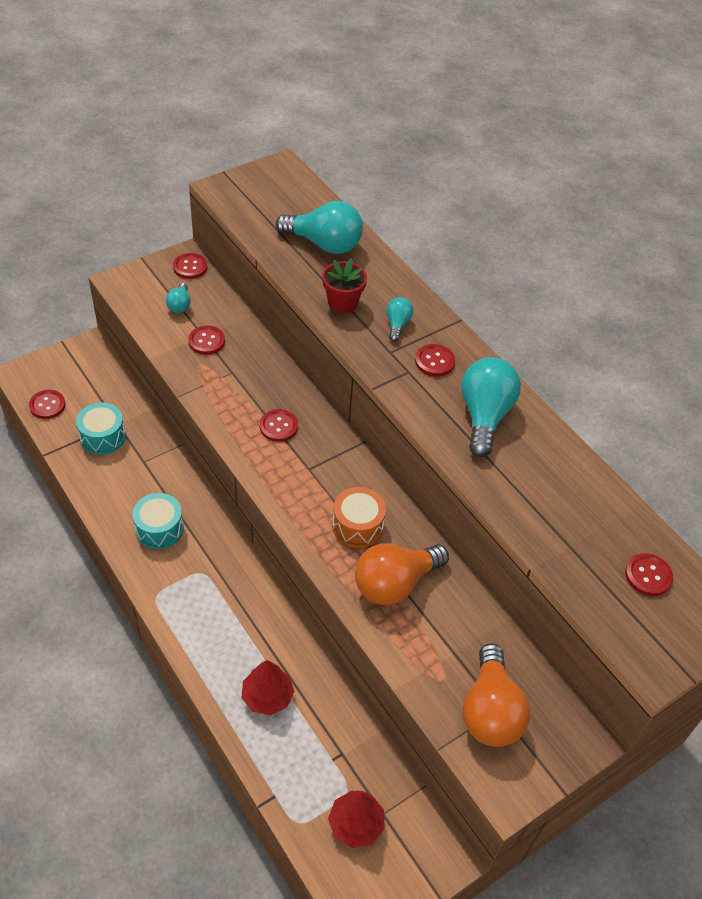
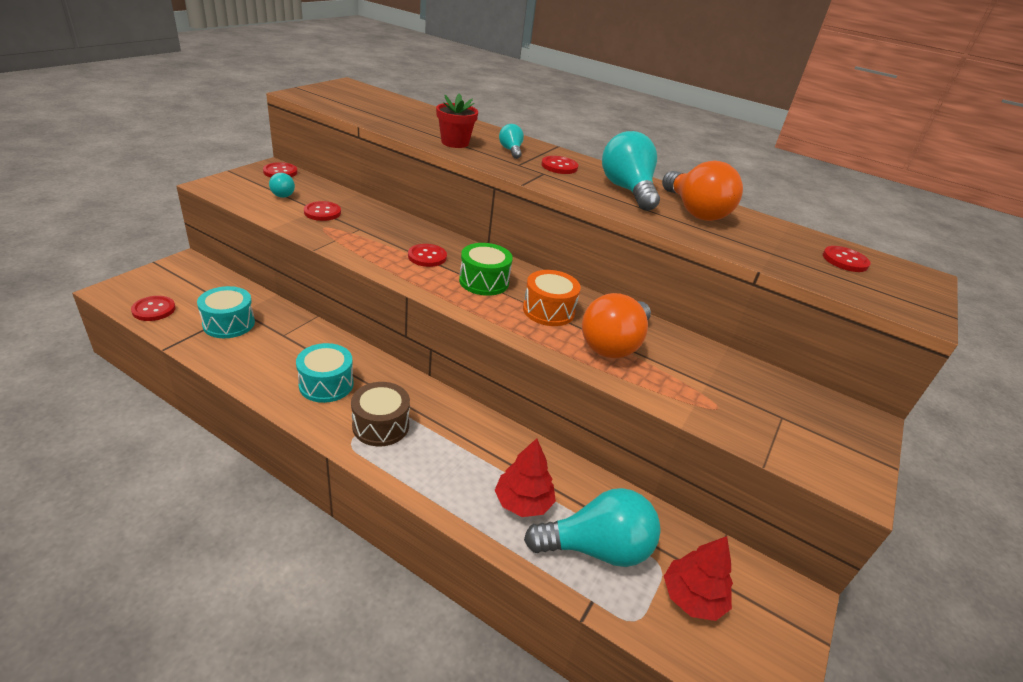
camera: 25 degrees left, 15 degrees down
turquoise light bulb [276,201,363,254] -> turquoise light bulb moved to [524,488,661,567]
orange light bulb [462,644,530,747] -> orange light bulb moved to [662,160,743,221]
none -> brown drum [351,382,410,446]
none -> green drum [459,243,513,296]

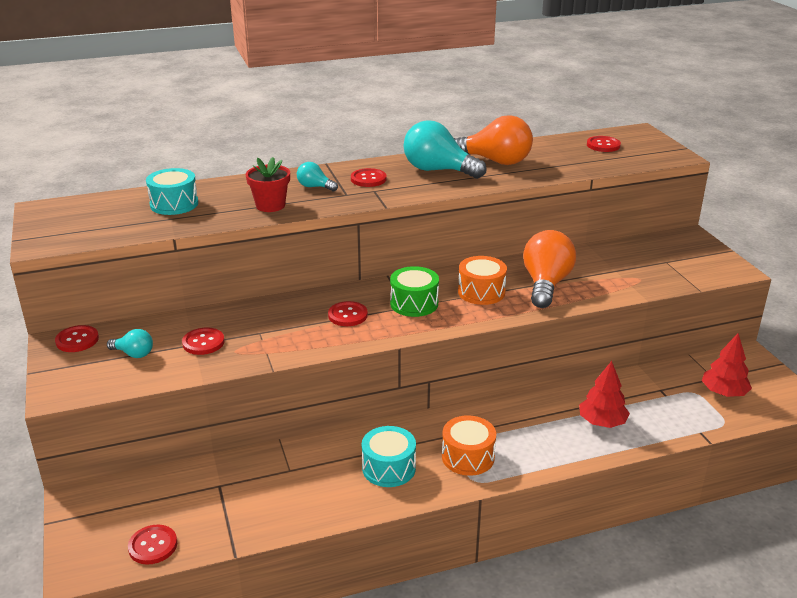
camera: 45 degrees left, 5 degrees down
turquoise drum [197,286,255,338] -> turquoise drum moved to [146,168,198,215]
brown drum [351,382,410,446] -> orange drum [442,415,496,476]
turquoise light bulb [524,488,661,567] -> none
orange light bulb [582,293,651,358] -> orange light bulb turned 150 degrees counterclockwise [523,230,576,308]

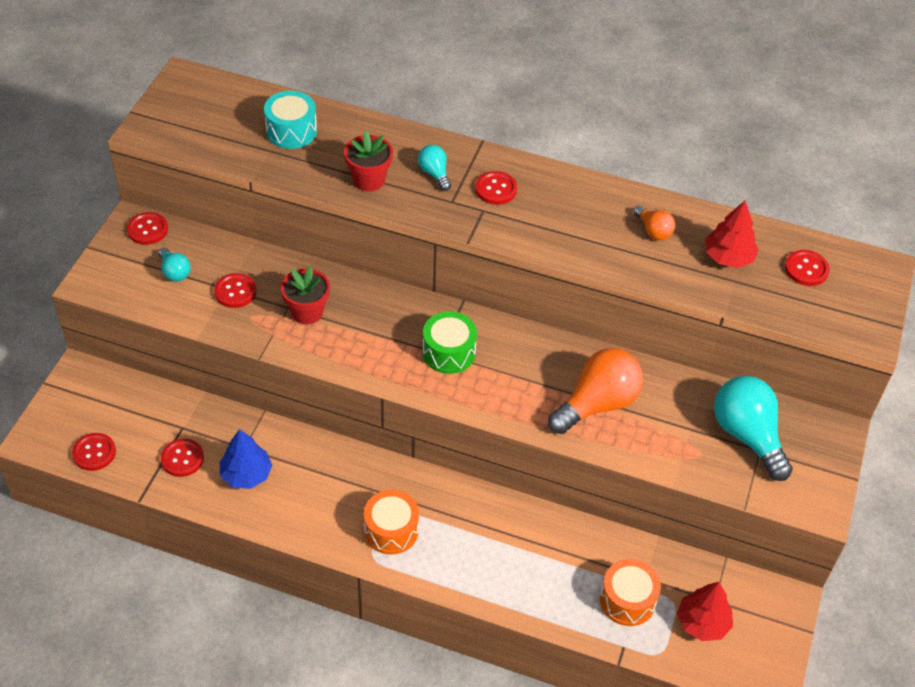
camera: 35 degrees right, 20 degrees up
red button [328,301,368,326] -> red button moved to [161,439,204,477]
turquoise drum [362,426,416,487] -> none
turquoise light bulb [404,120,487,179] -> turquoise light bulb moved to [714,376,793,481]
orange light bulb [454,115,533,165] -> orange light bulb [634,206,675,240], size x0.49
orange drum [458,256,507,305] -> orange drum moved to [600,559,661,626]
red tree [579,361,630,428] -> red tree moved to [705,201,759,268]
none -> blue tree [220,429,272,489]
none -> red flower pot [281,266,330,324]

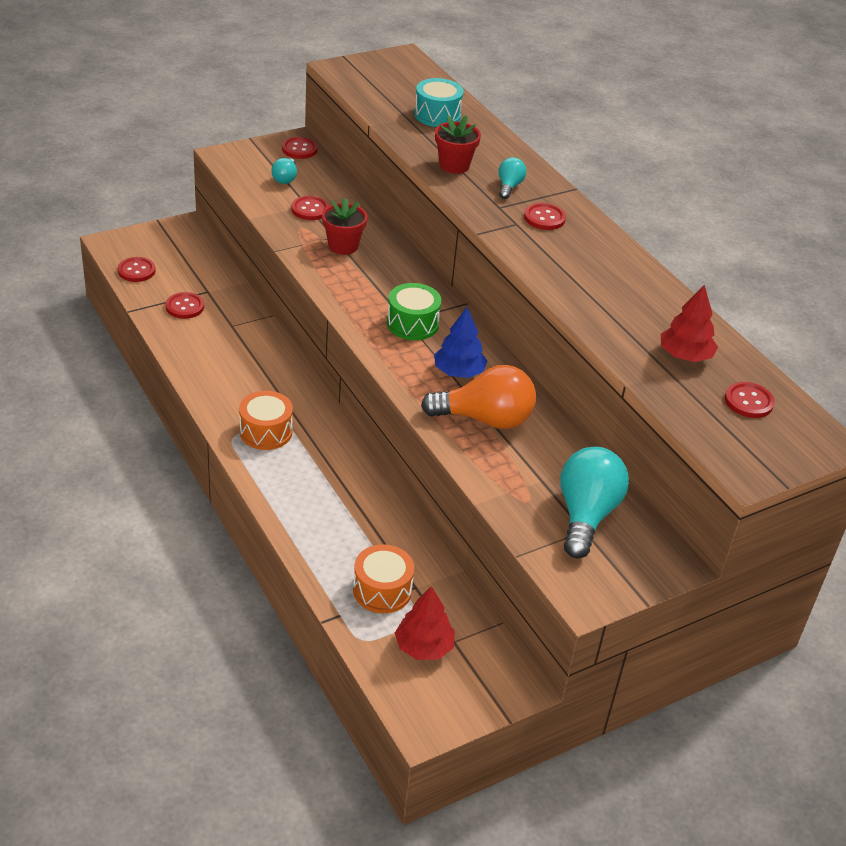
camera: 40 degrees right, 10 degrees down
blue tree [220,429,272,489] -> blue tree moved to [434,307,487,378]
orange light bulb [634,206,675,240] -> none

